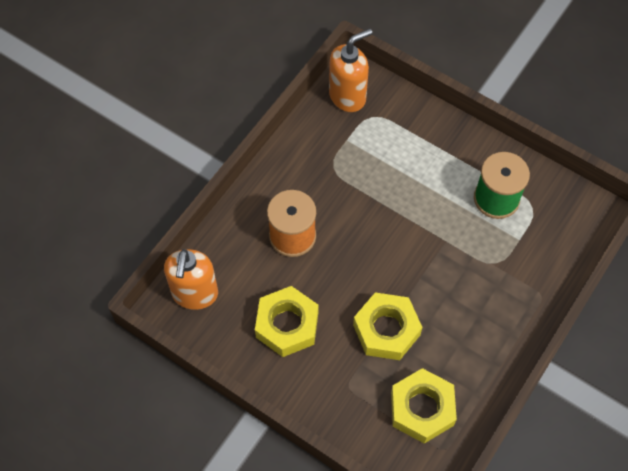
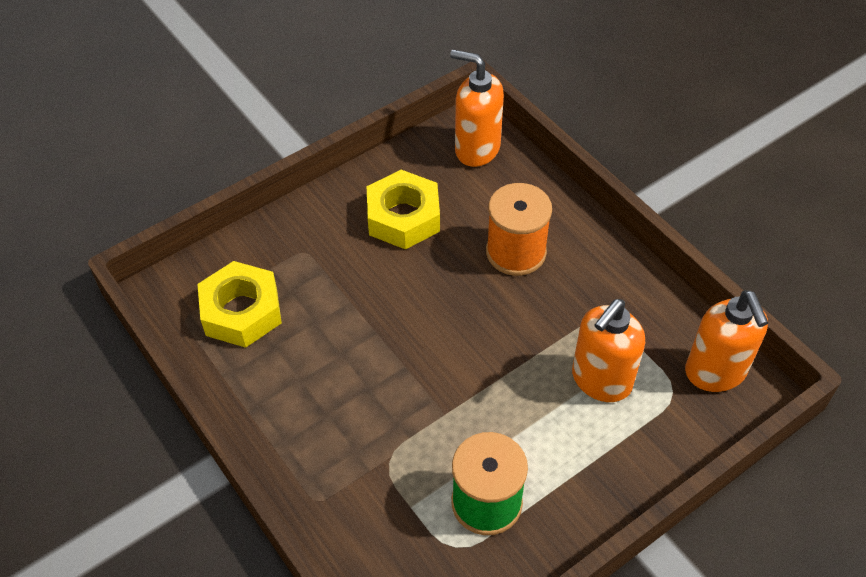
camera: 110 degrees right, 10 degrees down
yellow nut [353,292,422,360] -> none
none -> orange soap dispenser [572,299,645,402]

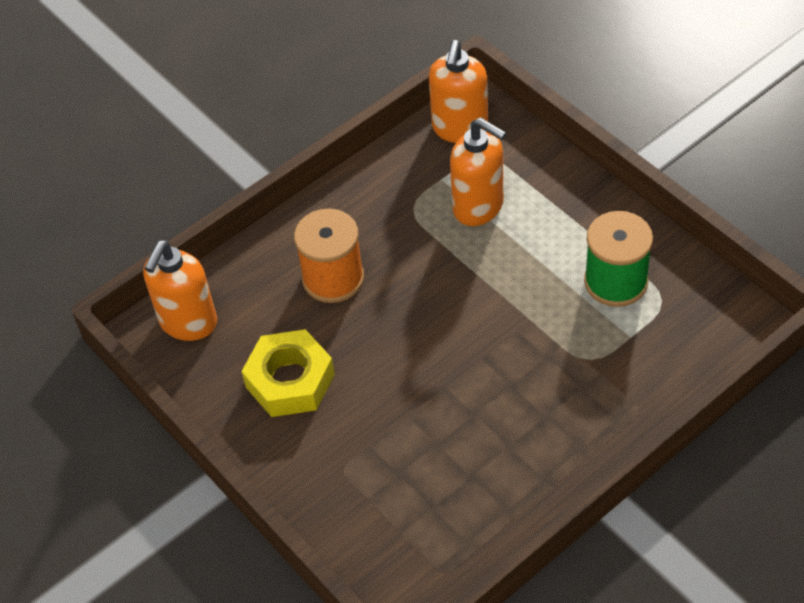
camera: 90 degrees left, 0 degrees up
yellow nut [197,261,282,348] -> none
orange soap dispenser [685,290,768,392] -> orange soap dispenser turned 120 degrees clockwise [429,40,488,143]

